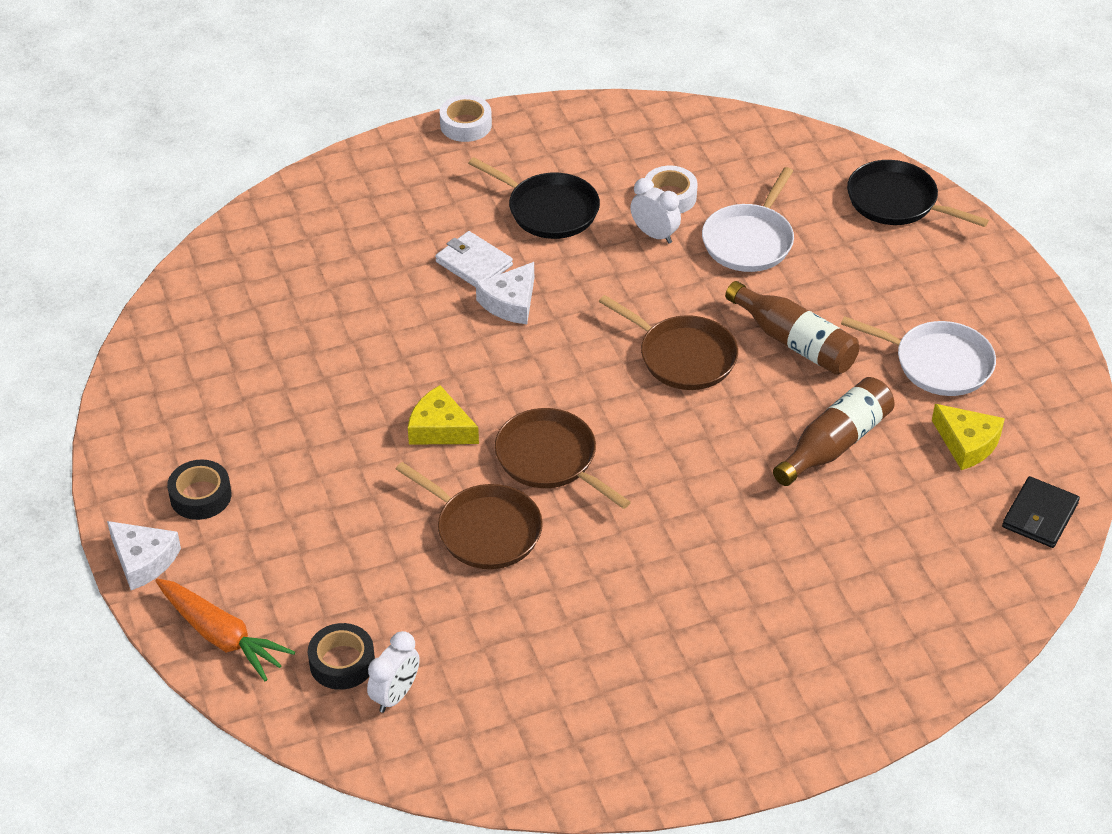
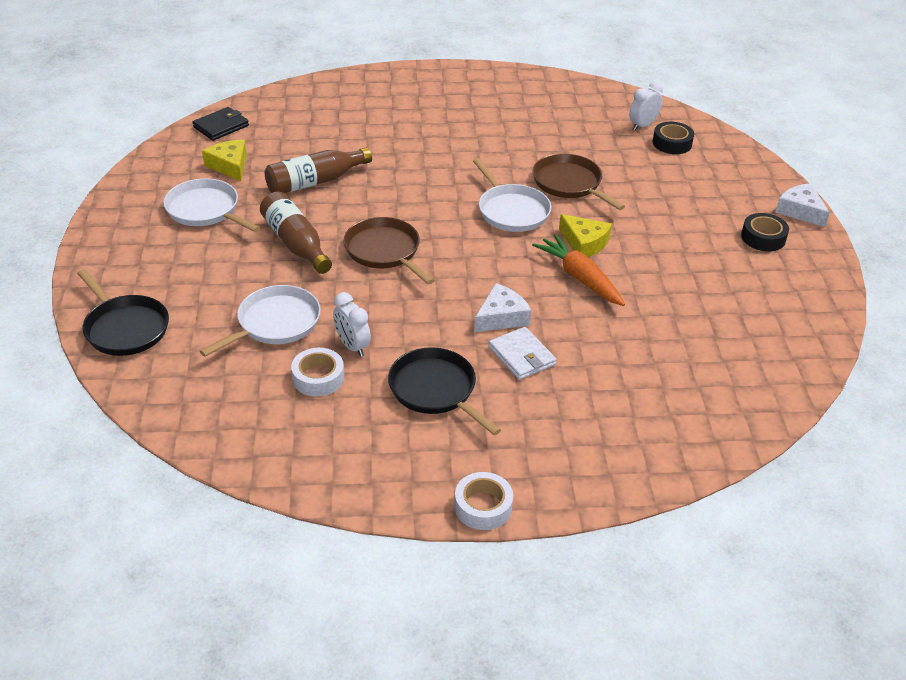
camera: 165 degrees left, 5 degrees down
orange carrot [156,579,295,681] -> orange carrot moved to [532,234,625,306]
brown pan [495,408,631,509] -> white pan [473,158,551,232]

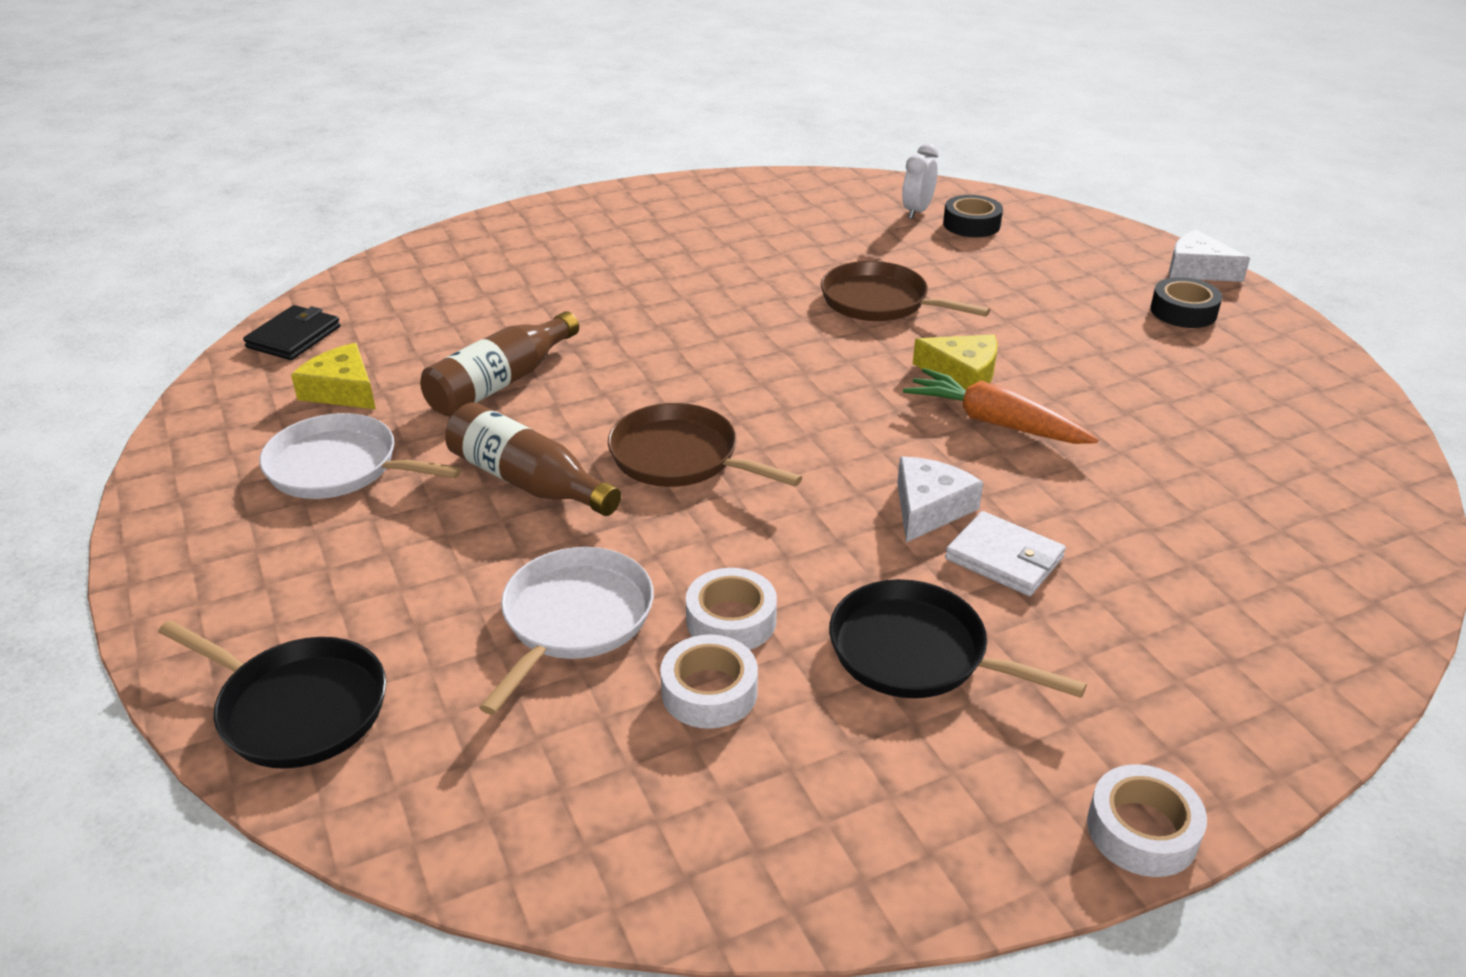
camera: 20 degrees left, 5 degrees down
white clock [333,292,371,357] -> white tape [686,568,777,650]
white pan [473,158,551,232] -> none

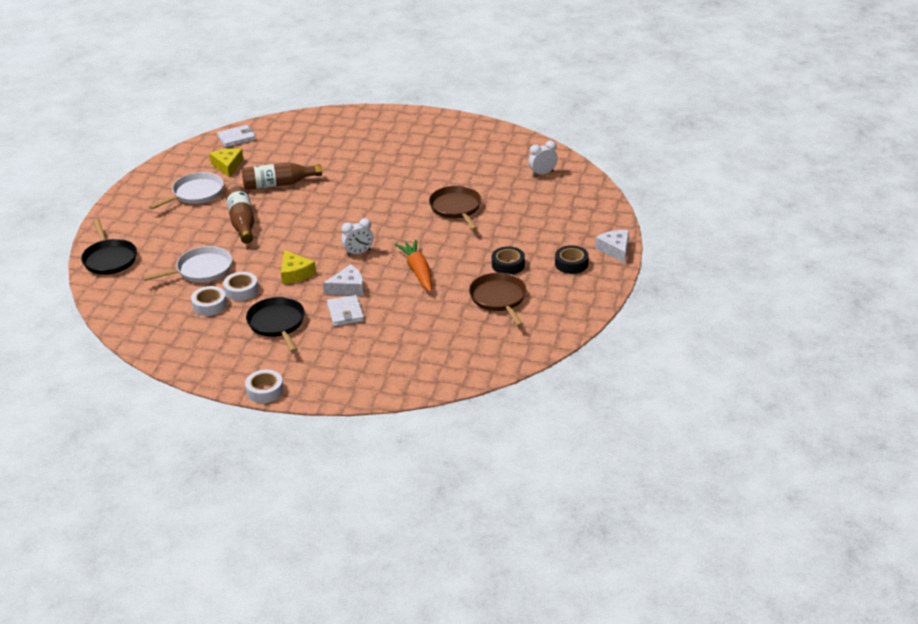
camera: 40 degrees right, 0 degrees up
black wallet [243,305,341,360] -> white wallet [217,125,256,148]
white pan [259,413,462,499] -> white pan turned 75 degrees clockwise [149,172,224,209]
brown pan [608,403,802,487] -> brown pan moved to [469,273,527,327]
yellow cheese [913,334,998,390] -> yellow cheese moved to [281,250,316,284]
black tape [943,195,1003,237] -> black tape moved to [492,246,525,275]
none -> white clock [341,218,373,256]

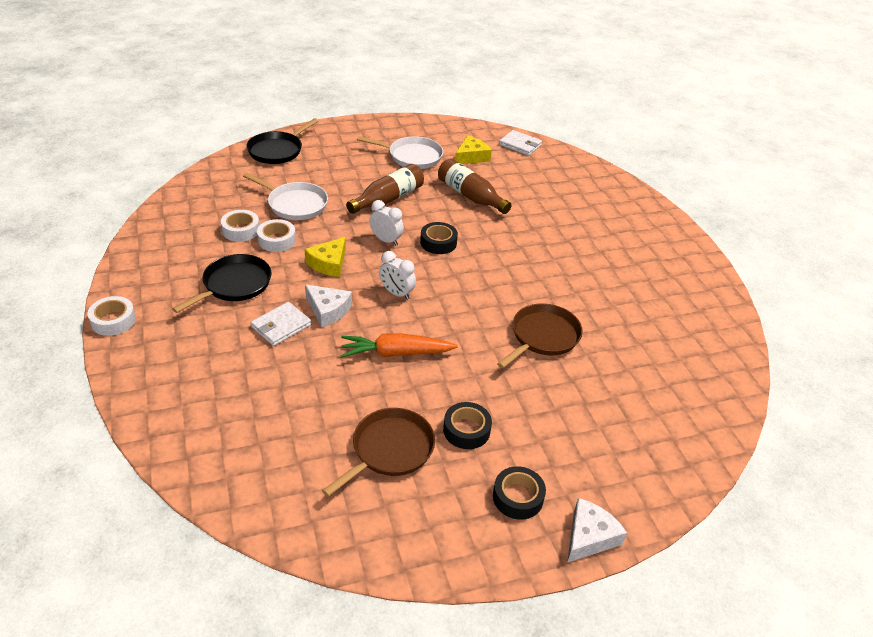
camera: 55 degrees right, 5 degrees up
orange carrot [395,240,432,292] -> orange carrot turned 135 degrees counterclockwise [341,333,458,357]
white clock [528,141,558,176] -> white clock moved to [369,200,404,246]
none -> black tape [420,222,458,254]

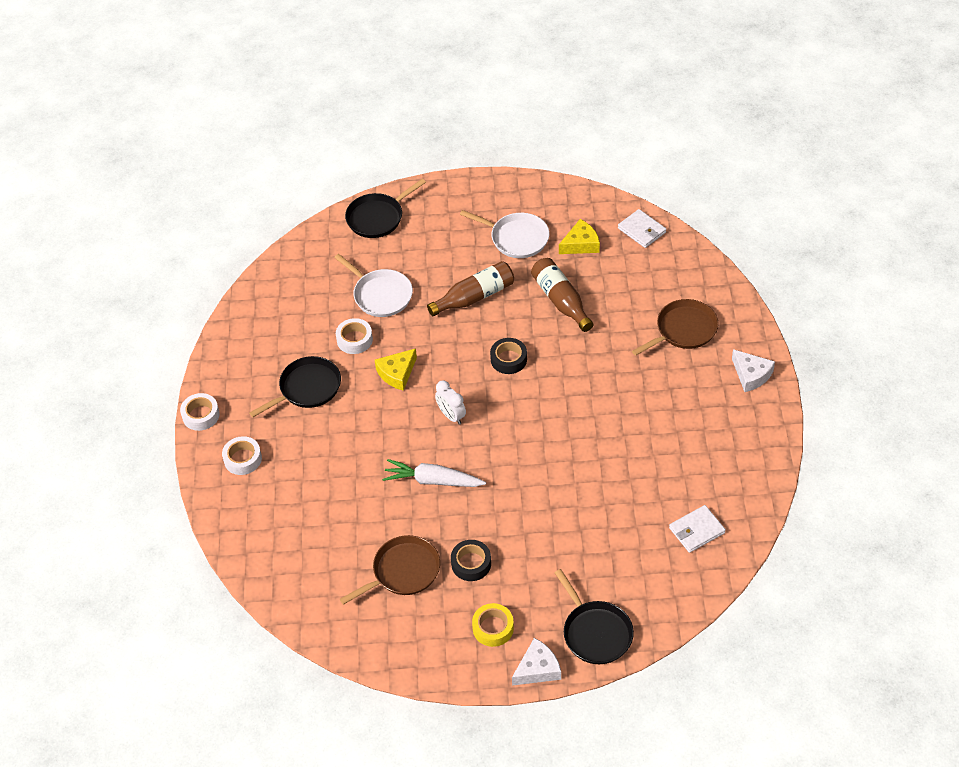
camera: 20 degrees right, 10 degrees up
white tape [221,210,259,242] -> white tape moved to [222,436,262,475]
white wallet [251,302,311,346] -> white wallet moved to [669,505,726,553]
white cheese [305,285,352,327] -> white cheese moved to [732,349,775,392]
orange carrot [341,333,458,357] -> white carrot [382,459,486,487]
white clock [369,200,404,246] -> none
black tape [493,466,546,520] -> yellow tape [472,603,514,647]
brown pan [497,303,583,368] -> brown pan moved to [632,299,719,356]
none -> black pan [554,569,634,664]

